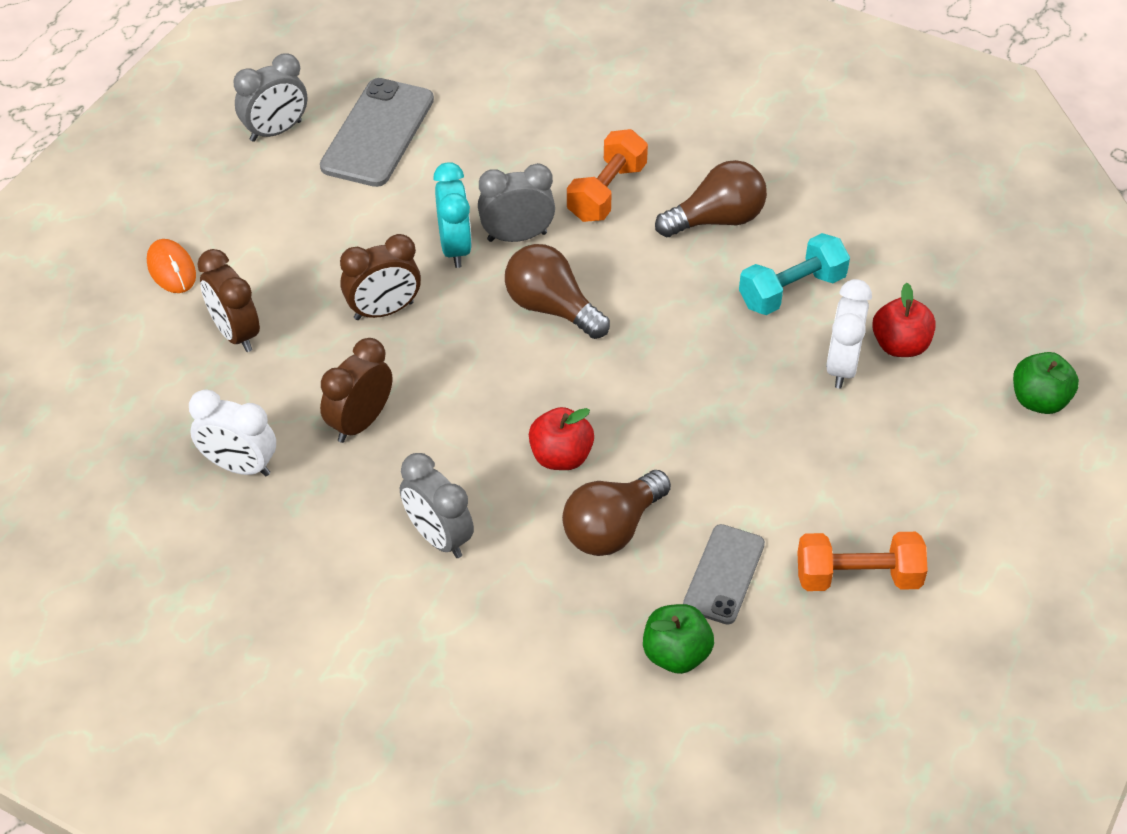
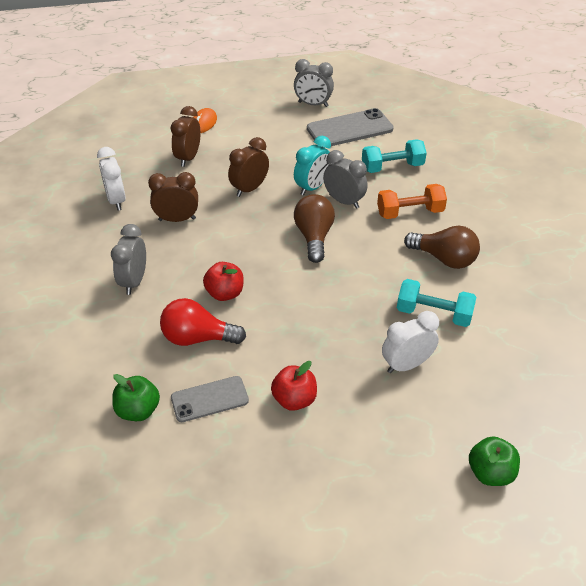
camera: 50 degrees right, 5 degrees down
brown clock [340,234,421,320] -> brown clock turned 105 degrees clockwise [228,137,269,197]
brown light bulb [562,470,671,556] -> red light bulb [160,298,246,346]
orange dumbbell [797,532,928,591] -> none
red apple [872,283,936,357] -> red apple moved to [271,361,317,411]
none -> turquoise dumbbell [362,139,427,173]

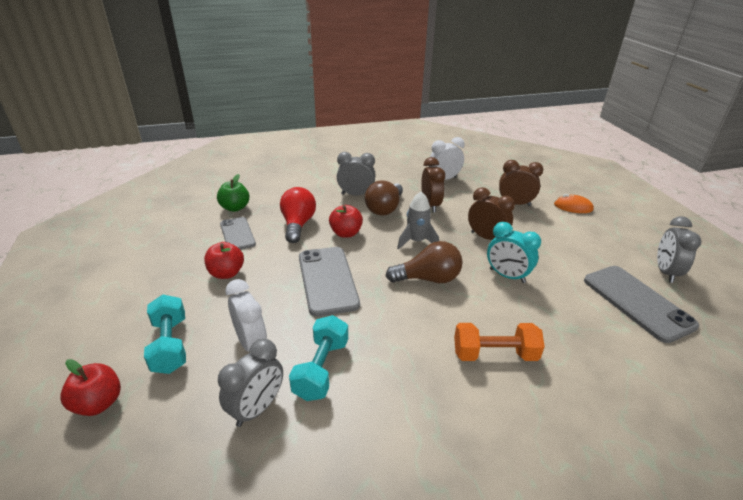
camera: 85 degrees right, 10 degrees down
grey clock [323,150,368,209] -> grey clock moved to [218,338,283,427]
turquoise dumbbell [362,139,427,173] -> turquoise dumbbell moved to [144,295,186,374]
orange dumbbell [377,184,447,219] -> orange dumbbell turned 75 degrees counterclockwise [454,323,545,361]
brown light bulb [404,226,480,269] -> brown light bulb moved to [365,180,403,216]
green apple [469,436,520,486] -> red apple [60,359,121,416]
none -> grey phone [299,247,360,317]
none -> grey rocket [397,191,439,250]

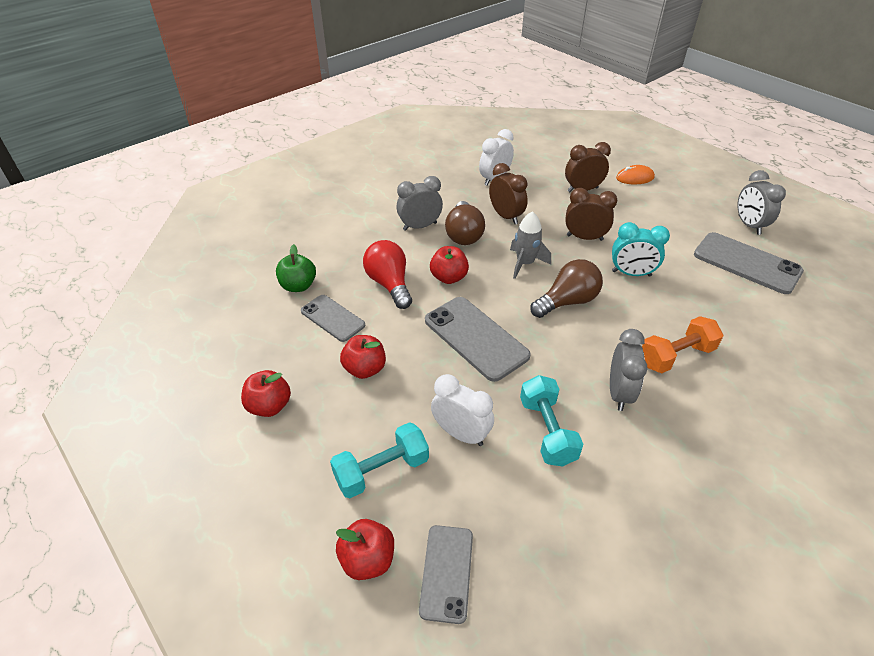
camera: 25 degrees left, 10 degrees up
turquoise dumbbell [144,295,186,374] -> turquoise dumbbell turned 75 degrees counterclockwise [330,422,429,498]
grey clock [218,338,283,427] -> grey clock moved to [610,329,648,411]
none -> red apple [241,370,291,417]
none -> grey phone [419,525,473,624]

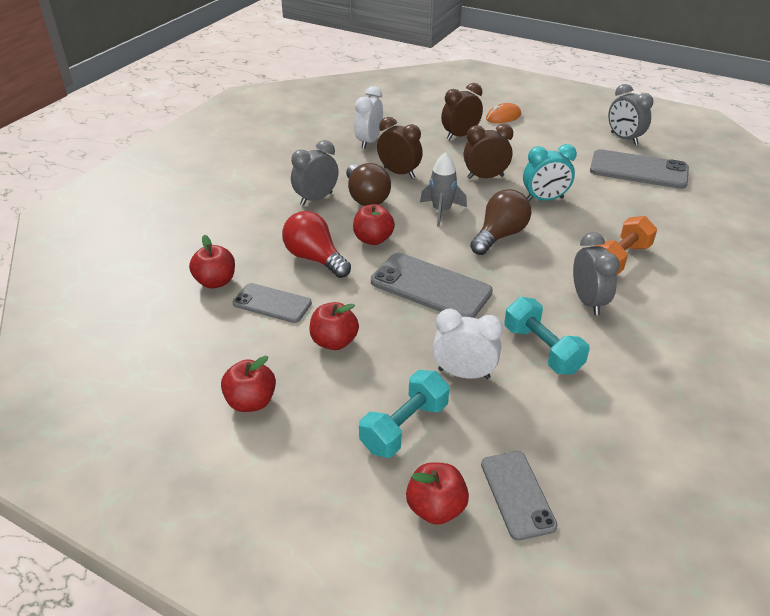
camera: 20 degrees left, 5 degrees down
green apple [276,244,316,292] -> red apple [189,235,235,289]

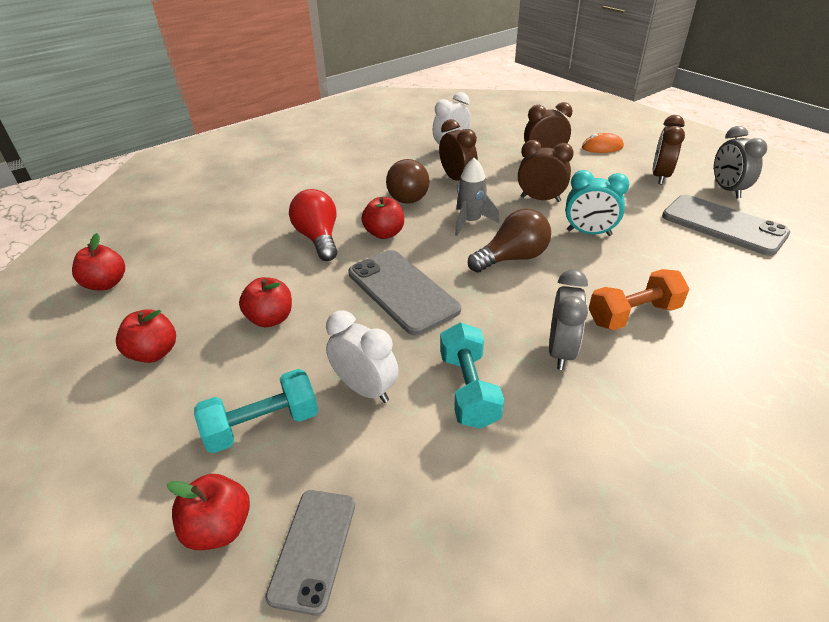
camera: 25 degrees right, 0 degrees up
red apple [189,235,235,289] -> red apple moved to [72,233,125,290]
grey phone [233,283,312,323] -> none
grey clock [291,140,339,206] -> none
none -> brown clock [653,115,685,184]

